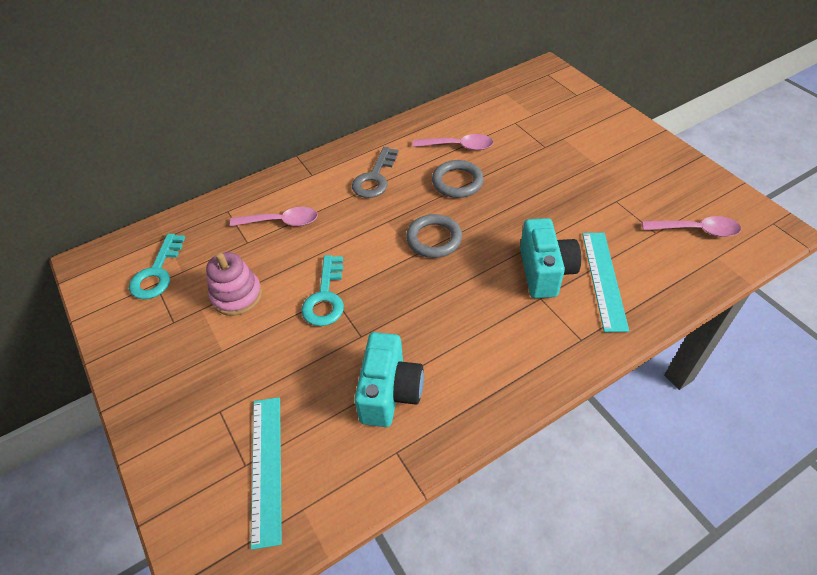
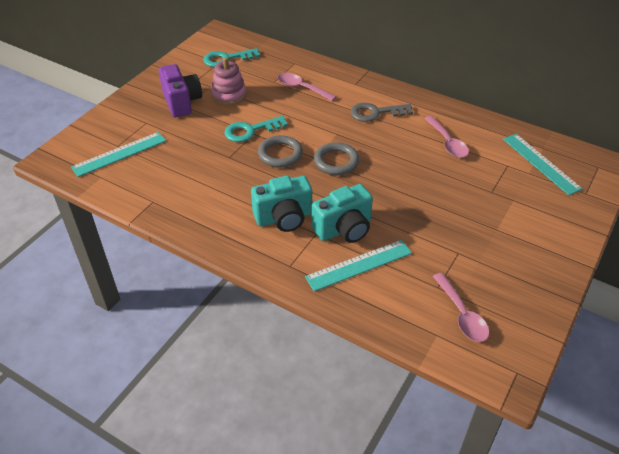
camera: 60 degrees right, 5 degrees down
pink spoon [230,207,318,226] -> pink spoon turned 150 degrees clockwise [277,73,336,101]
turquoise camera [354,332,424,427] -> turquoise camera moved to [251,176,312,232]
grey ring [432,160,484,198] -> grey ring moved to [258,135,303,168]
none -> purple camera [159,64,202,117]
none -> turquoise ruler [503,134,583,195]

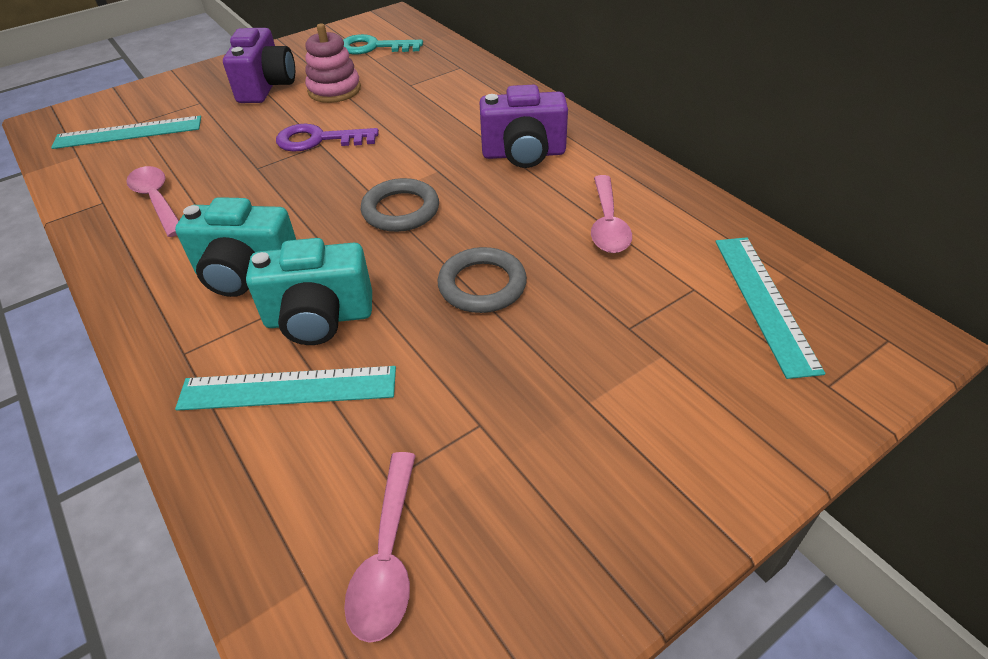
camera: 25 degrees right, 0 degrees up
turquoise key [224,116,288,142] -> purple key [276,124,379,152]
grey ring [258,135,303,168] -> grey ring moved to [438,247,527,313]
pink spoon [277,73,336,101] -> pink spoon moved to [126,166,179,237]
grey key [351,103,413,122] -> purple camera [479,85,568,168]

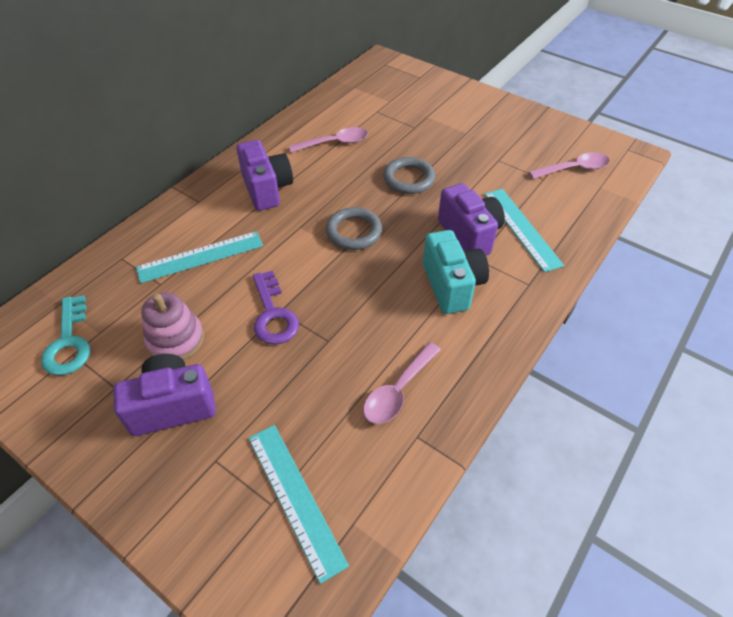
camera: 110 degrees left, 5 degrees up
turquoise camera [246,238,372,345] -> purple camera [438,183,505,255]
turquoise ruler [715,237,825,379] -> turquoise ruler moved to [136,231,263,283]

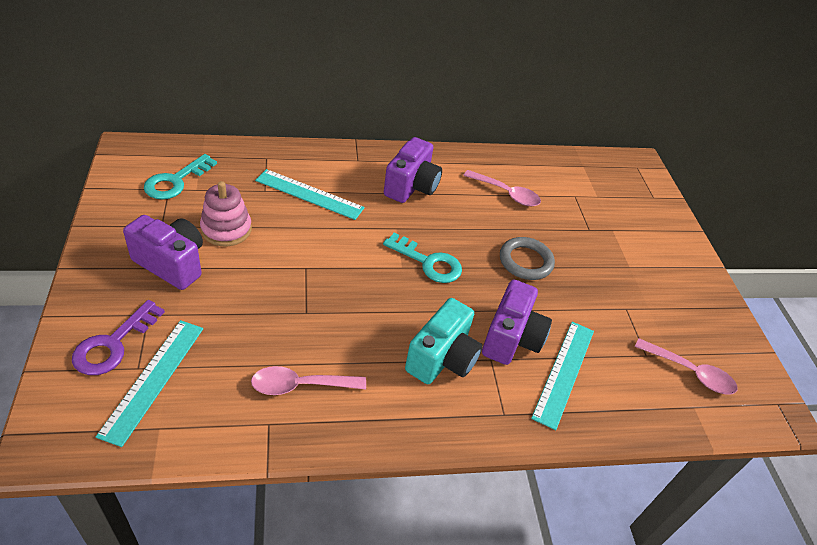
camera: 40 degrees right, 5 degrees down
purple key [253,270,299,345] -> purple key moved to [72,300,165,375]
grey ring [326,207,382,250] -> turquoise key [383,233,462,283]

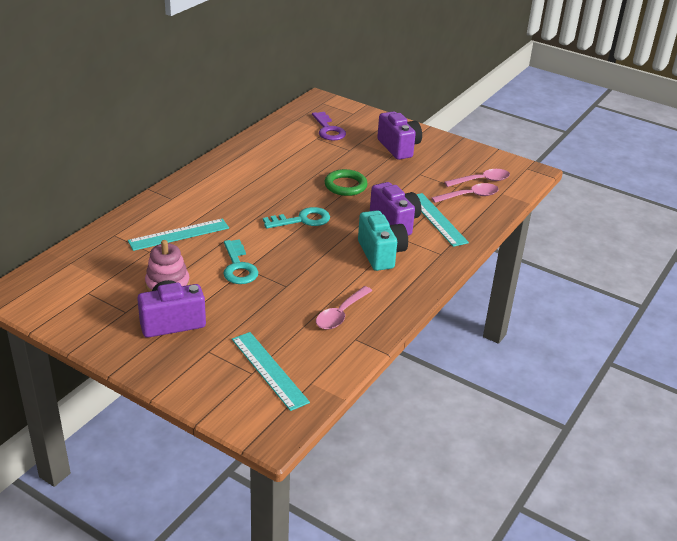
camera: 45 degrees left, 10 degrees down
purple key [72,300,165,375] -> purple key moved to [312,112,346,141]
turquoise key [144,154,217,200] -> turquoise key moved to [223,239,258,284]
purple camera [384,137,442,203] -> purple camera moved to [377,111,422,160]
pink spoon [463,170,541,206] -> pink spoon moved to [431,183,499,203]
grey ring [500,237,555,280] -> green ring [325,169,368,196]

